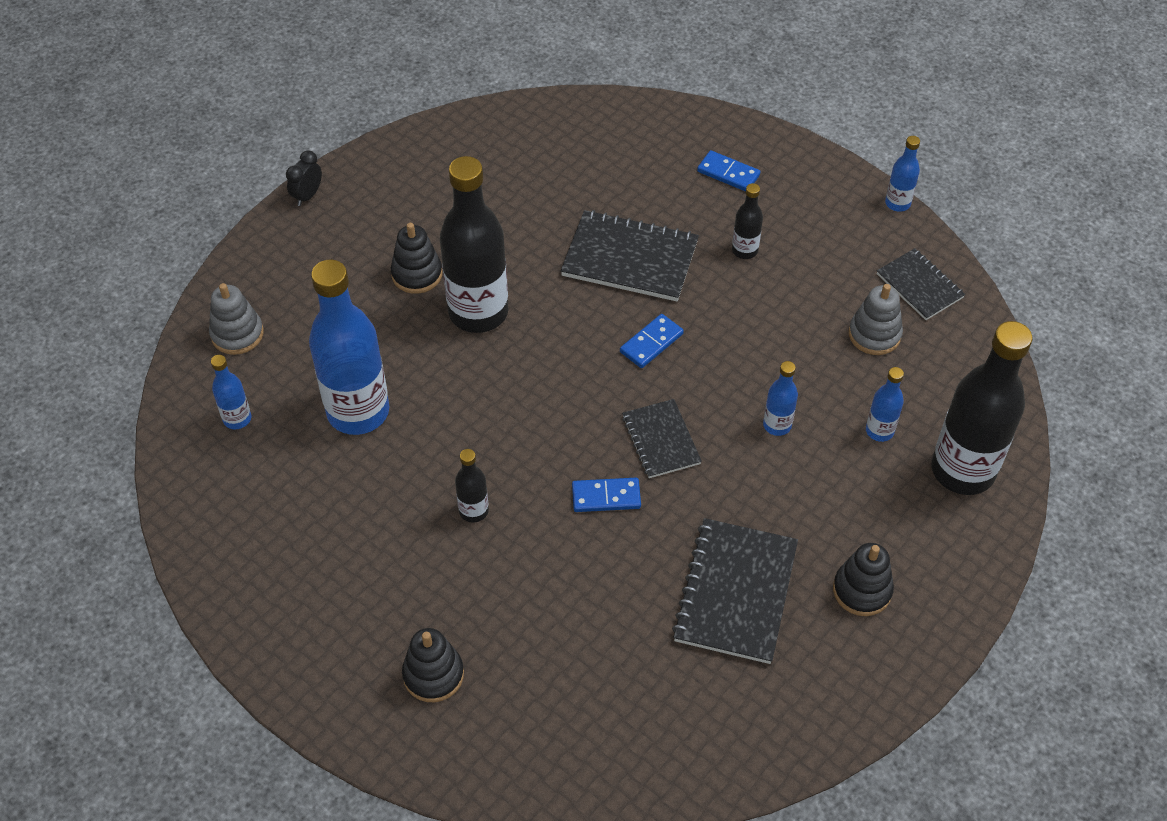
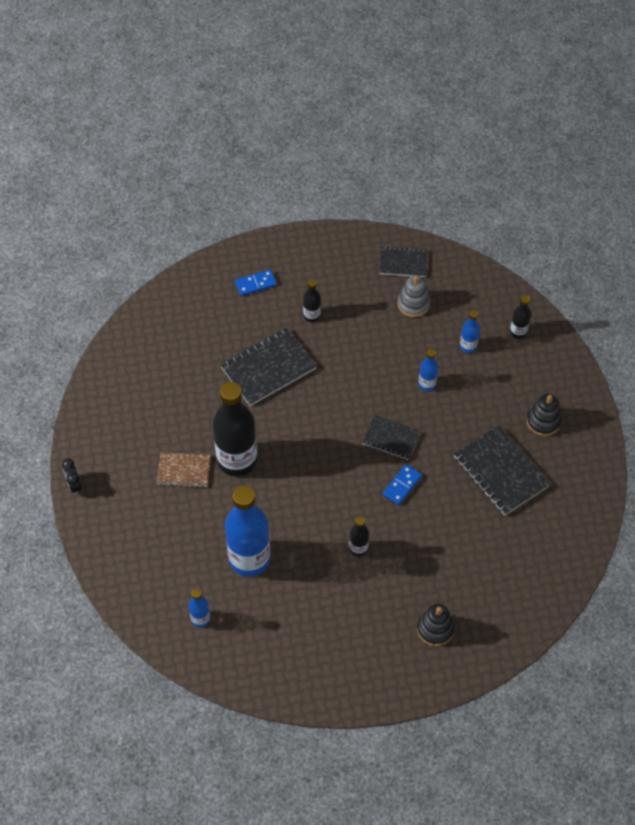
camera: 50 degrees left, 5 degrees up
grey stacking toy [209,283,264,355] -> none
black stacking toy [391,223,443,294] -> brown notebook [157,452,210,488]
blue domino [620,314,684,368] -> none
blue bottle [885,136,920,212] -> none
black bottle [931,321,1032,495] -> black bottle [510,295,531,339], size x0.45

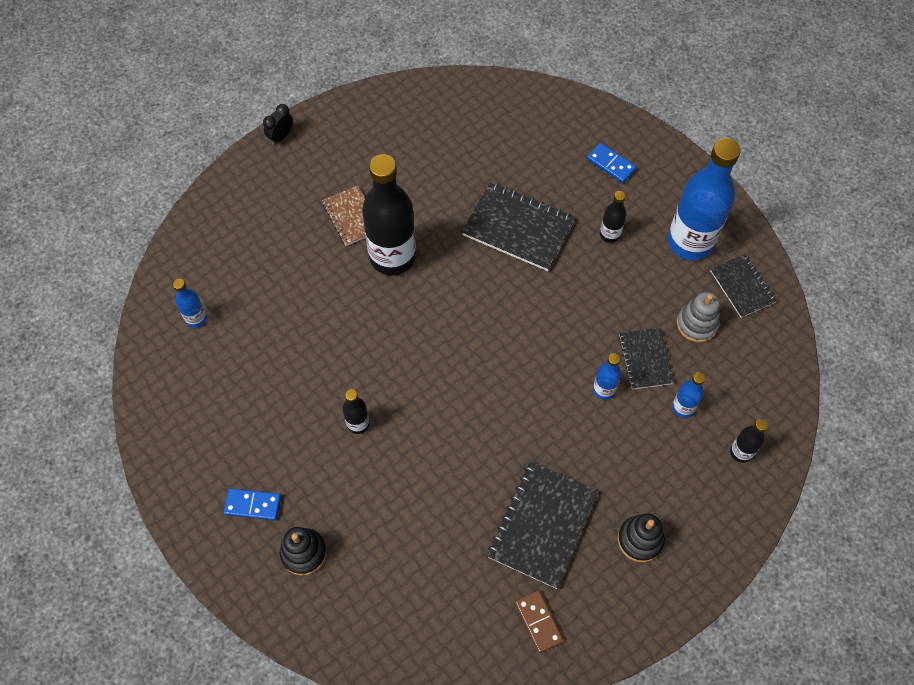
camera: 60 degrees right, 5 degrees up
blue bottle [225,485,270,577] -> blue bottle moved to [668,138,740,260]
black notebook [362,415,420,460] -> black notebook moved to [619,328,675,390]
blue domino [383,464,422,505] -> blue domino moved to [223,488,281,521]
none -> brown domino [515,590,564,653]

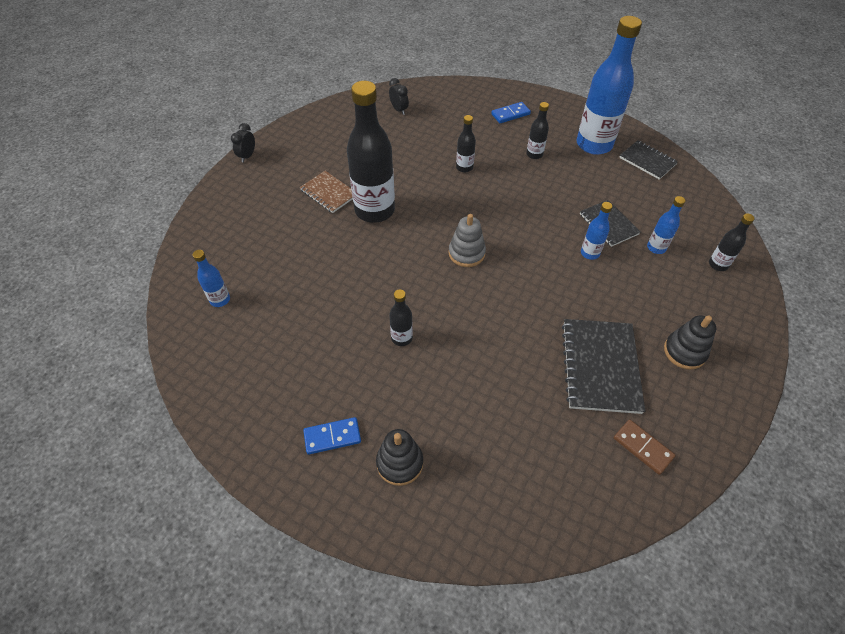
camera: 20 degrees left, 10 degrees down
black notebook [462,182,576,271] -> black bottle [456,115,476,172]
blue domino [587,143,636,183] -> blue domino turned 45 degrees counterclockwise [491,102,531,123]
grey stacking toy [677,292,720,342] -> grey stacking toy moved to [449,214,486,267]
none -> black clock [389,78,409,115]

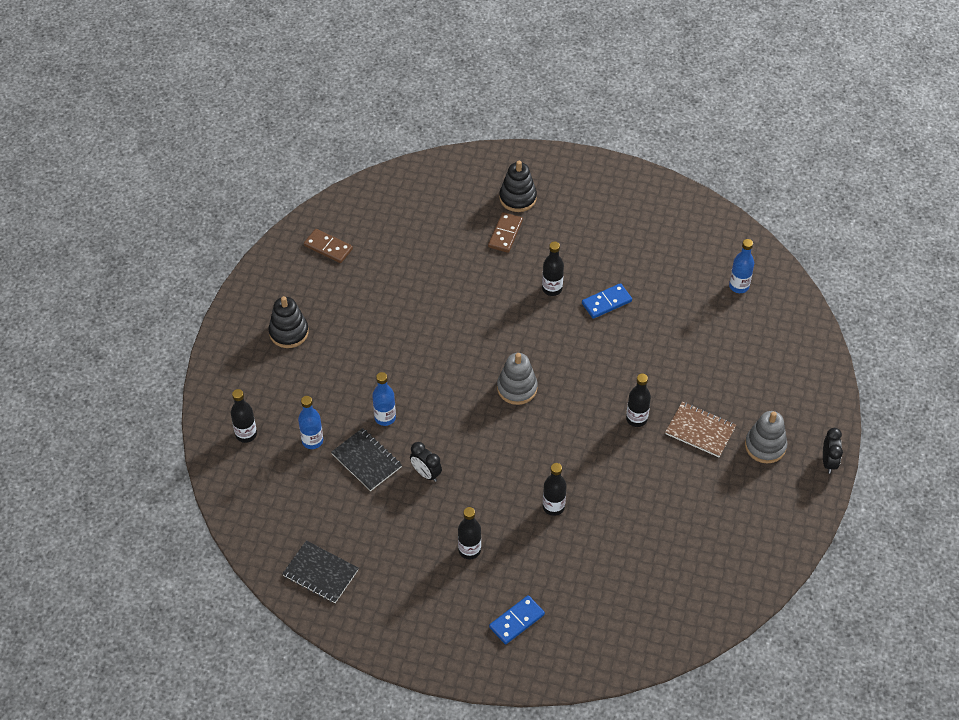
camera: 165 degrees right, 0 degrees up
blue domino [303,417,361,455] -> blue domino moved to [582,283,632,319]
black bottle [347,81,395,223] -> black bottle [626,373,651,427], size x0.45
black clock [389,78,409,115] -> black clock moved to [410,442,442,482]
black notebook [562,319,645,414] -> none
blue bottle [577,16,642,155] -> none
none -> brown domino [488,212,523,253]
none -> grey stacking toy [745,411,787,463]

